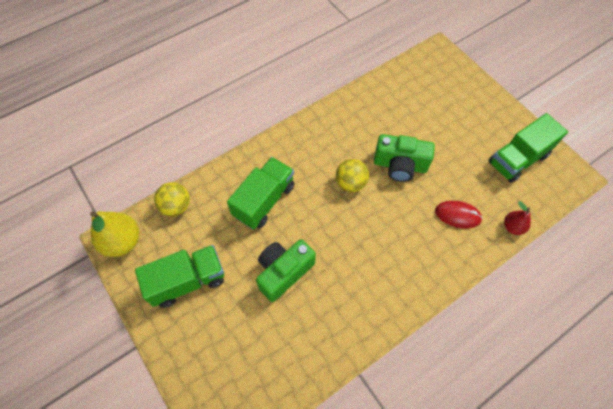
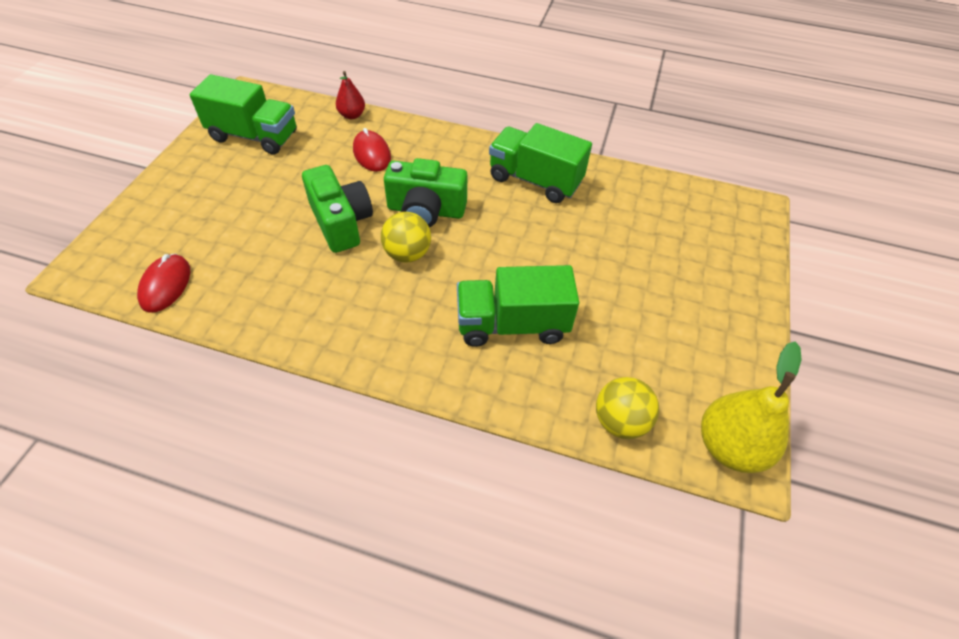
camera: 130 degrees left, 10 degrees down
green truck [135,245,224,308] -> green truck moved to [489,123,592,203]
green camera [256,239,316,302] -> green camera moved to [384,158,467,227]
none -> red mouse [137,254,190,313]

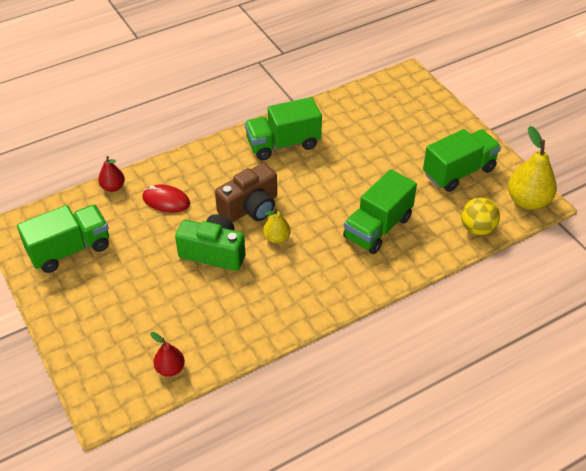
camera: 45 degrees left, 5 degrees down
red mouse [137,254,190,313] -> red pear [150,332,185,377]
yellow ball [381,212,431,263] -> yellow pear [263,207,291,244]
green camera [384,158,467,227] -> brown camera [215,163,277,222]
none -> green truck [423,129,501,192]

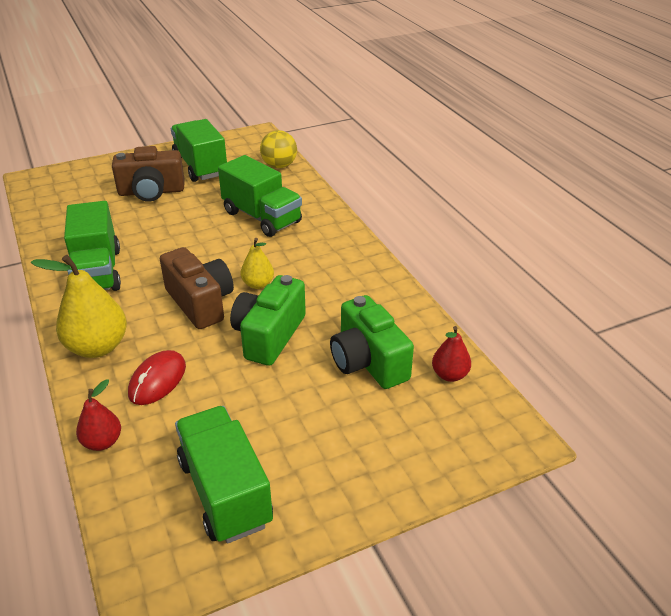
camera: 85 degrees left, 10 degrees down
yellow pear [508,126,557,210] -> yellow pear moved to [31,255,127,358]
none -> brown camera [112,146,185,202]
none -> green camera [330,295,414,389]

